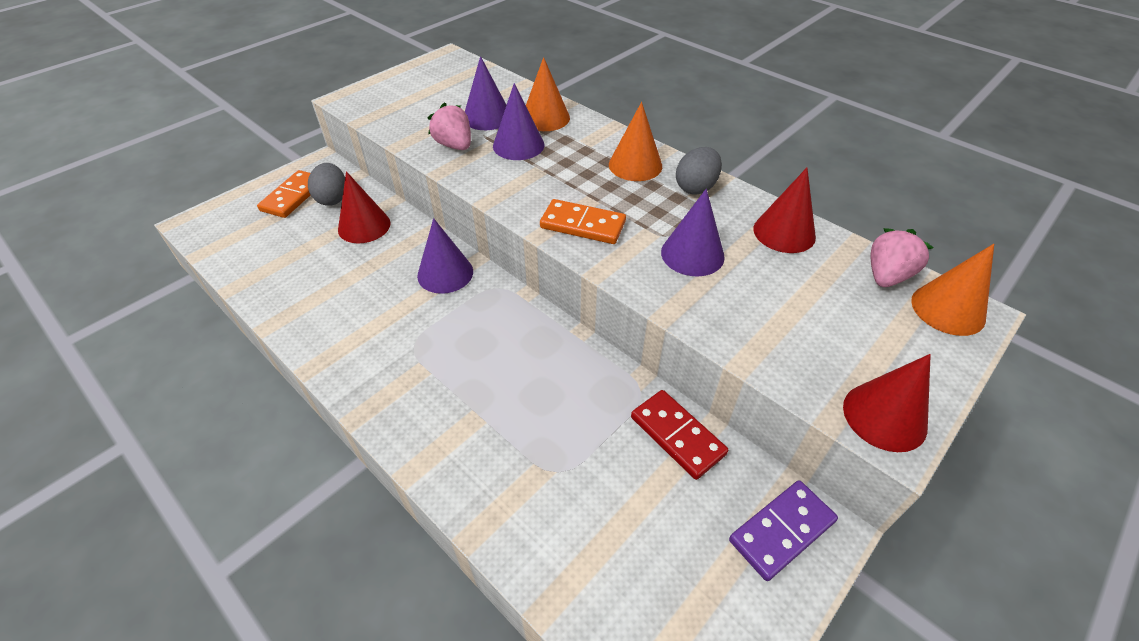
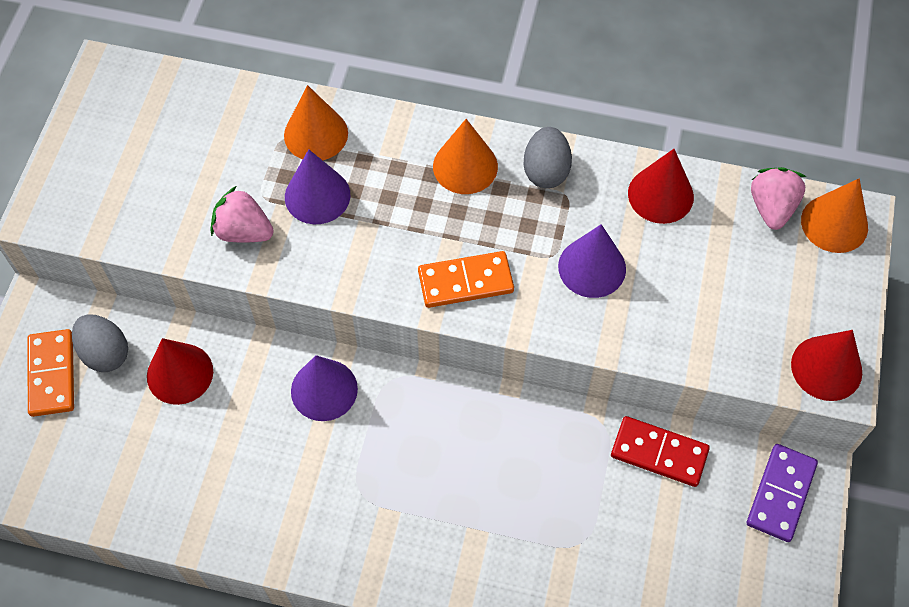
camera: 30 degrees left, 15 degrees up
purple cone [465,56,506,130] -> none

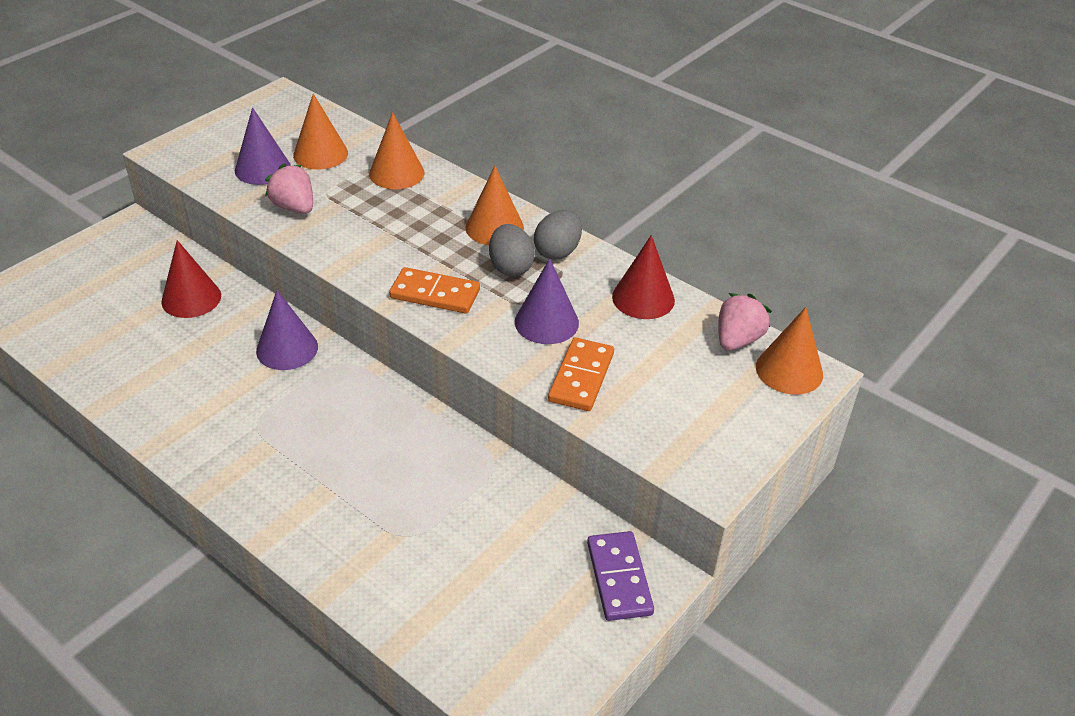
camera: 25 degrees right, 20 degrees down
orange domino [28,329,74,417] -> orange domino moved to [548,337,614,411]
grey egg [72,314,128,372] -> grey egg moved to [489,224,535,276]
purple cone [285,149,350,224] -> purple cone moved to [235,107,291,185]
red domino [611,416,710,487] -> none
purple domino [747,444,818,542] -> purple domino turned 60 degrees counterclockwise [587,531,654,621]
red cone [791,330,862,401] -> none
none -> orange cone [293,93,348,170]

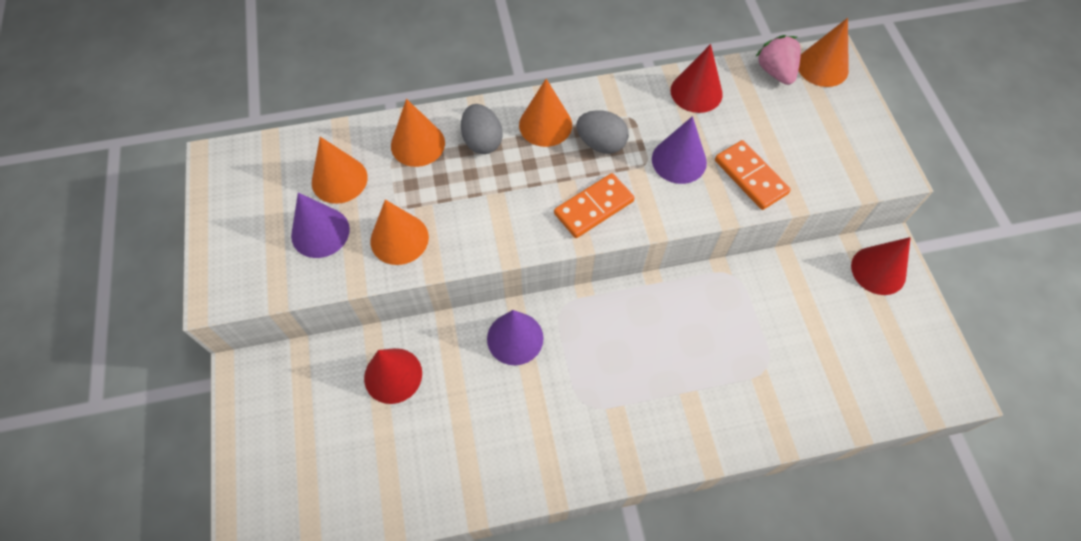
camera: 50 degrees left, 20 degrees up
pink strawberry [265,163,313,214] -> orange cone [370,200,429,265]
grey egg [534,210,582,260] -> grey egg moved to [461,104,503,154]
purple domino [587,531,654,621] -> red cone [851,237,911,295]

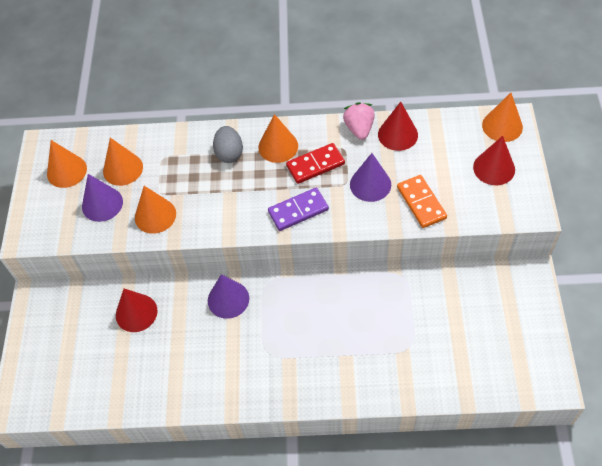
camera: 15 degrees right, 5 degrees down
orange cone [391,99,445,167] -> orange cone moved to [47,140,87,188]
orange domino [554,173,635,238] -> purple domino [268,188,329,231]
grey egg [576,110,629,154] -> red domino [286,143,345,184]
pink strawberry [755,35,801,85] -> pink strawberry moved to [343,102,375,140]
red cone [851,237,911,295] -> red cone moved to [473,136,515,185]

